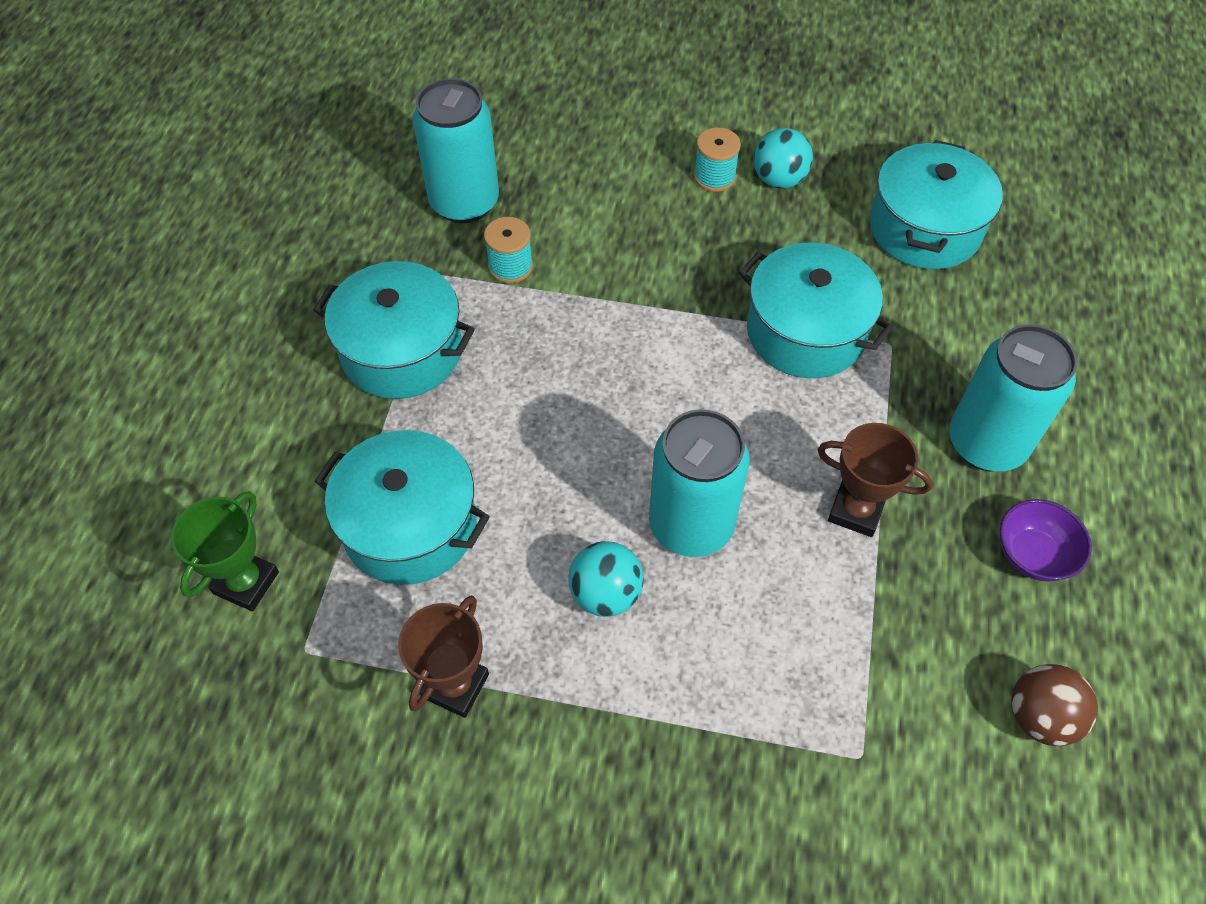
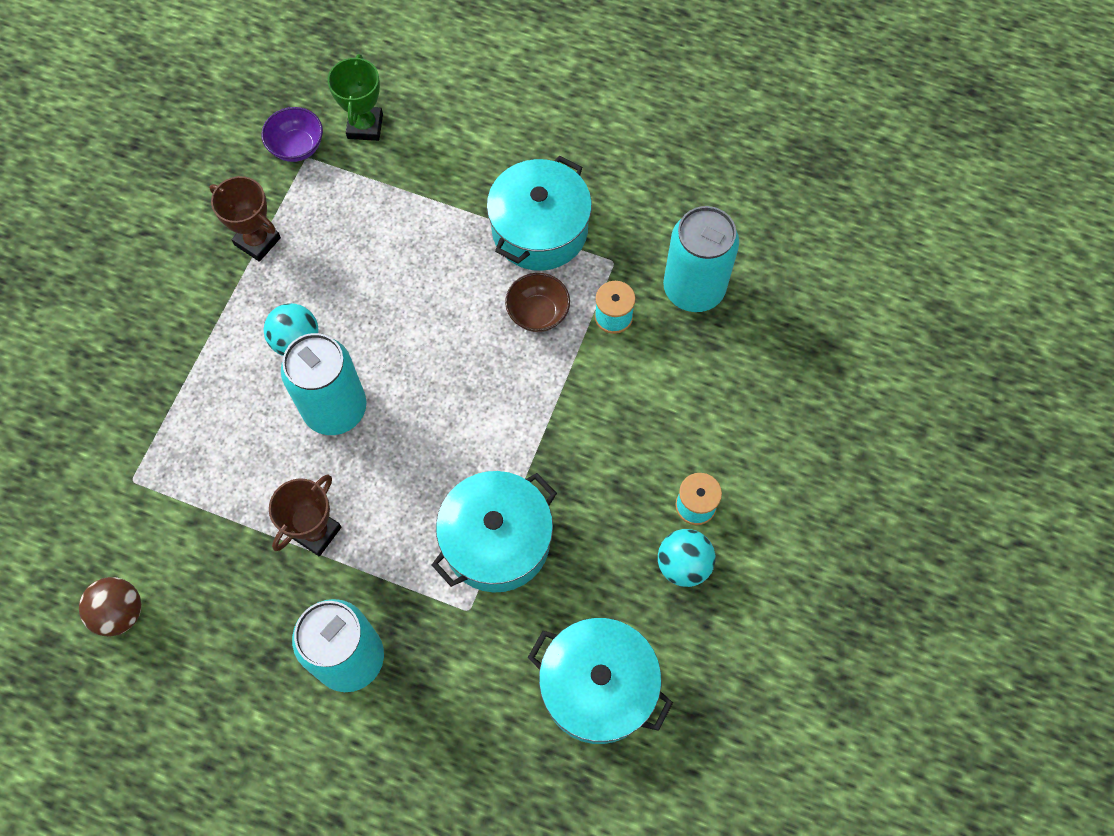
camera: 100 degrees right, 10 degrees up
green trophy [171,491,279,611] -> green trophy turned 60 degrees clockwise [328,54,383,141]
turquoise pot [315,430,490,585] -> none
purple bowl [1000,499,1092,582] -> purple bowl moved to [262,107,323,162]
none -> brown bowl [505,273,570,332]

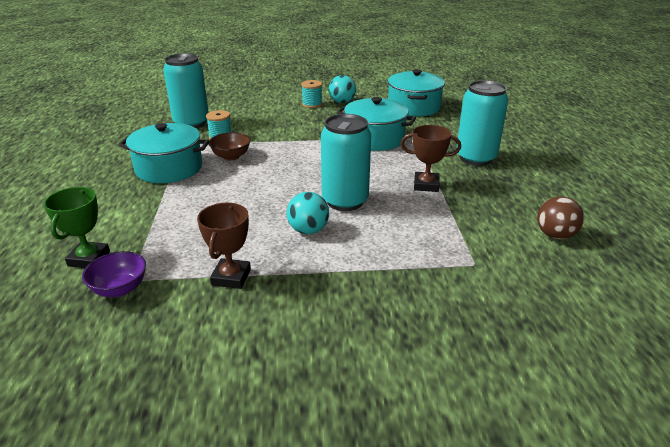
camera: 115 degrees left, 35 degrees down
green trophy [328,54,383,141] -> green trophy turned 60 degrees counterclockwise [44,187,110,268]

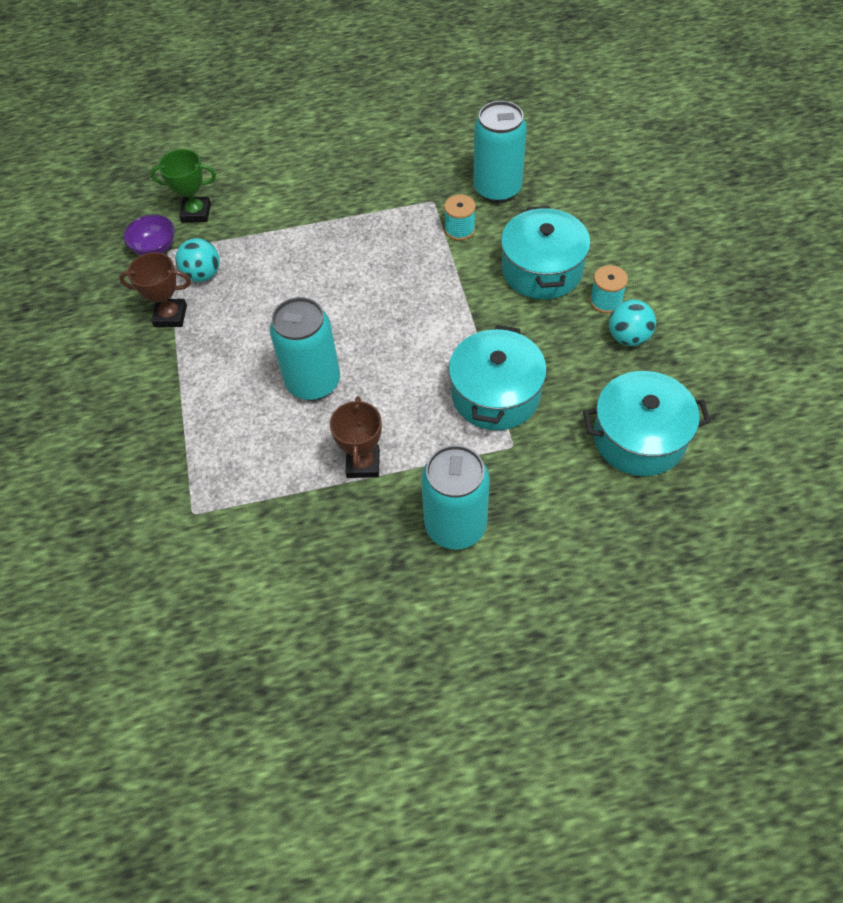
camera: 85 degrees right, 25 degrees up
turquoise pot [119,123,209,183] -> turquoise pot moved to [501,206,591,299]
brown bowl [209,132,250,160] -> none
turquoise ball [287,192,329,234] -> turquoise ball moved to [175,238,220,282]
brown ball [537,196,584,240] -> none

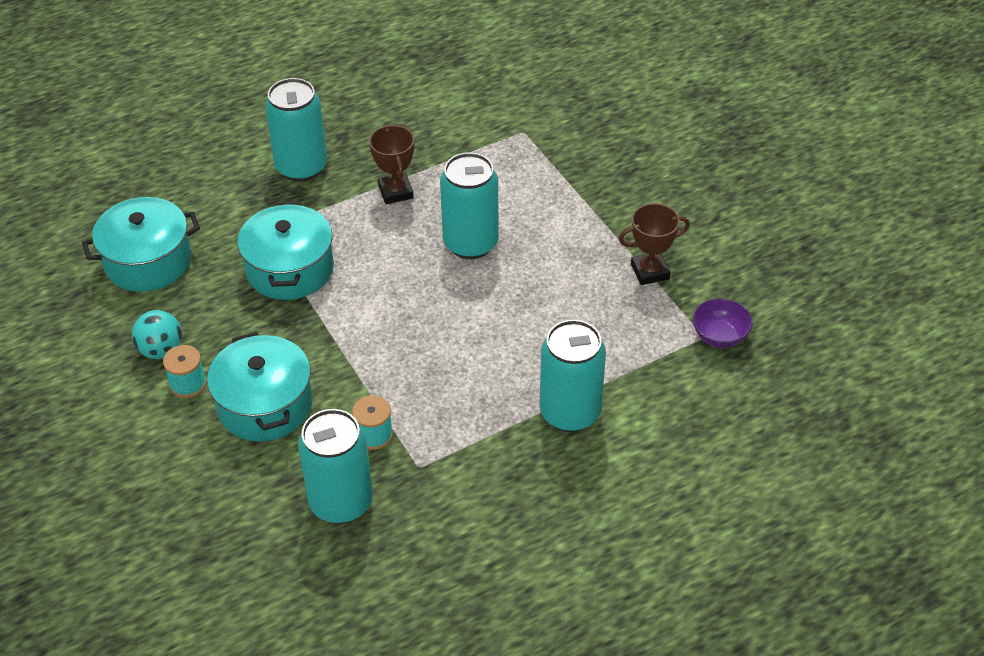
camera: 160 degrees right, 10 degrees down
green trophy [150,149,216,223] -> none
turquoise ball [175,238,220,282] -> none
none -> turquoise can [540,320,606,432]

